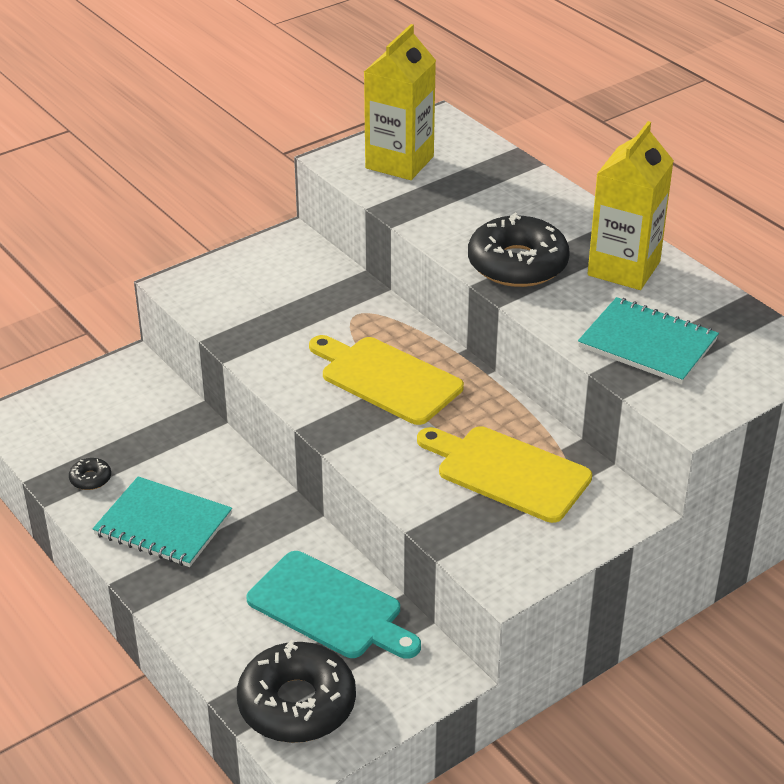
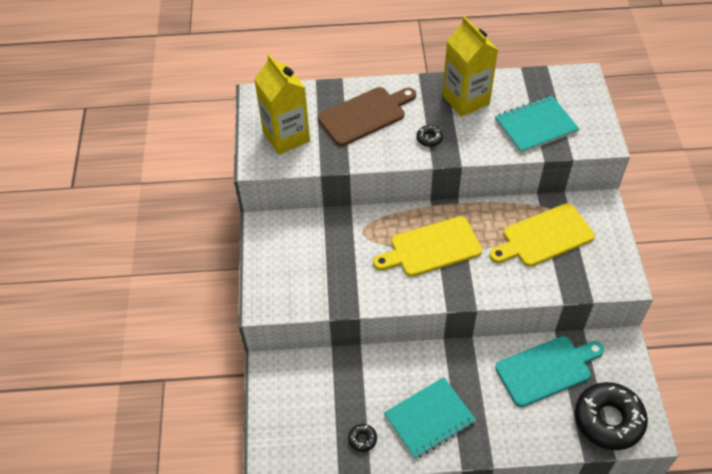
camera: 55 degrees left, 15 degrees up
black donut [468,213,570,287] -> black donut [416,125,443,147], size x0.41
none -> brown cutting board [318,87,416,146]

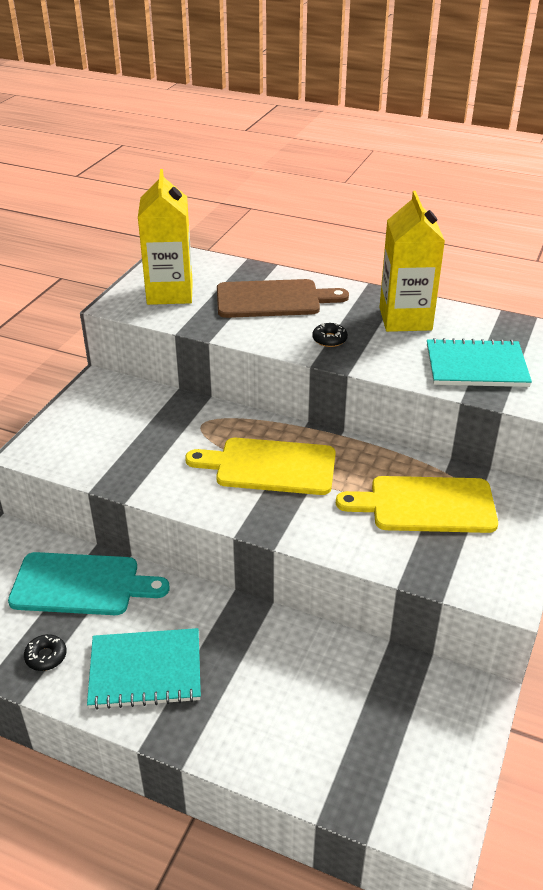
camera: 25 degrees right, 15 degrees down
turquoise cutting board [495,336,604,407] -> turquoise cutting board moved to [8,552,170,615]
black donut [575,382,648,450] -> none

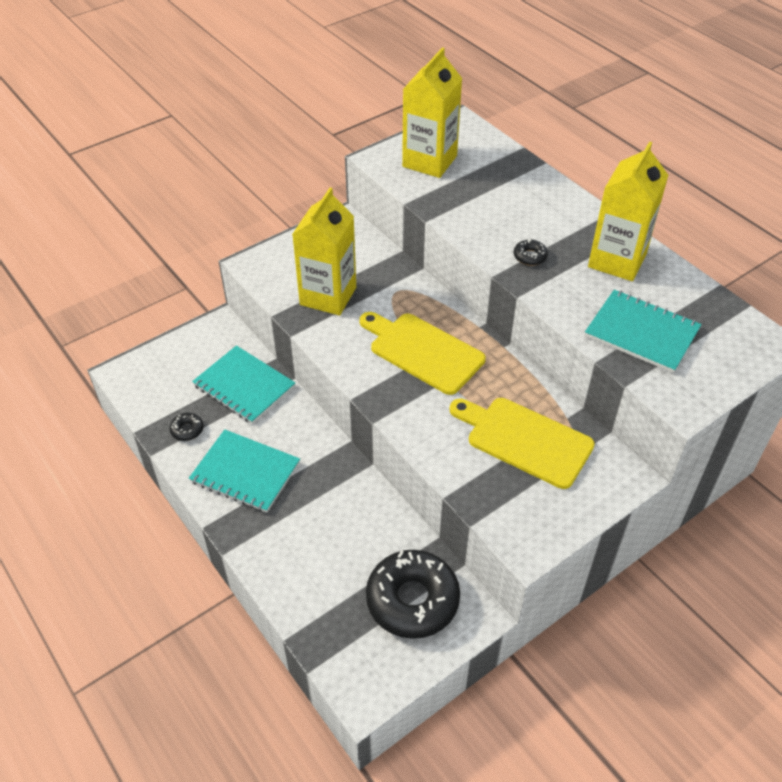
camera: 30 degrees right, 10 degrees up
turquoise cutting board [8,552,170,615] -> turquoise notebook [192,345,295,424]
brown cutting board [217,279,349,318] -> none
none -> yellow carton [292,188,356,315]
none -> black donut [366,550,460,639]

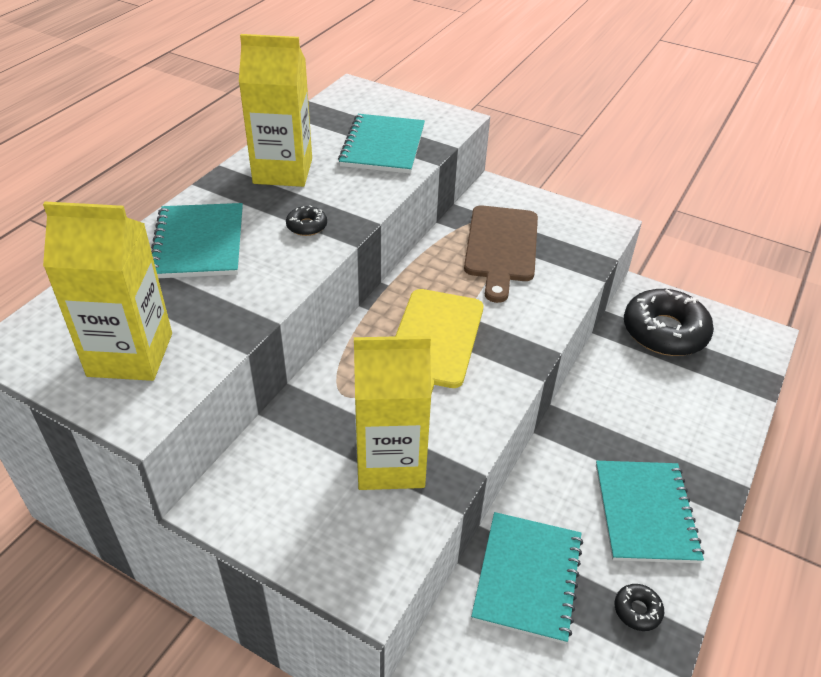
camera: 115 degrees left, 5 degrees down
yellow cutting board [450,398,595,489] -> brown cutting board [464,205,538,303]
none -> turquoise notebook [151,203,243,278]

